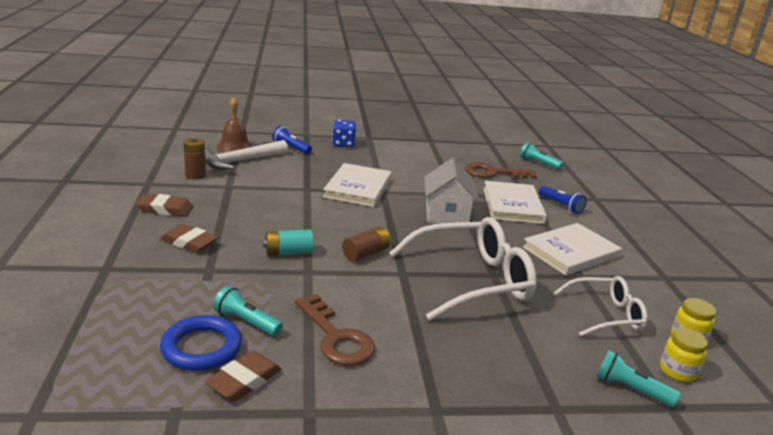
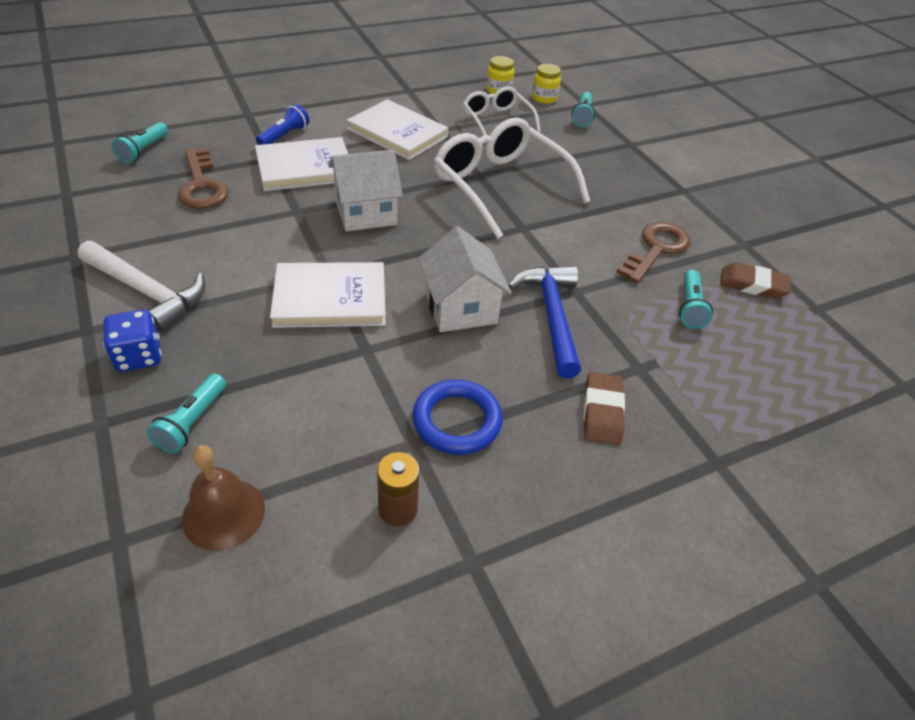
camera: 110 degrees left, 20 degrees up
brown eraser [136,194,194,217] -> none
blue ring [160,315,242,371] -> blue ring moved to [412,379,503,455]
white hammer [205,140,288,170] -> white hammer moved to [78,241,205,332]
turquoise battery [263,229,314,256] -> blue hammer [508,266,581,378]
blue flashlight [272,126,312,154] -> turquoise flashlight [147,374,226,453]
brown battery [342,227,390,261] -> none
none -> white house [418,226,512,332]

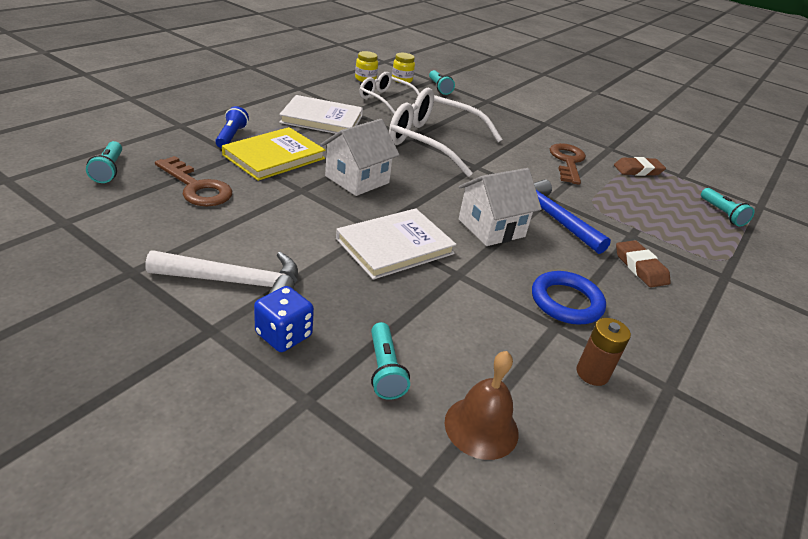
camera: 30 degrees left, 10 degrees down
white book [255,137,348,191] -> yellow book [222,127,326,181]
white house [418,226,512,332] -> white house turned 75 degrees counterclockwise [459,168,542,246]
turquoise flashlight [679,270,713,329] -> turquoise flashlight moved to [701,188,755,227]

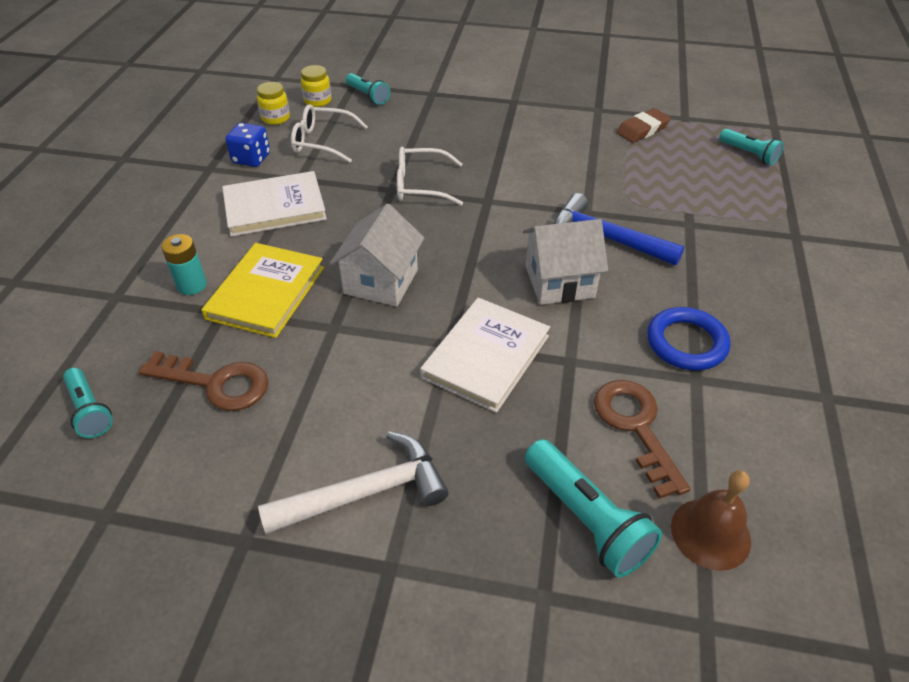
camera: 20 degrees left, 10 degrees up
blue flashlight [215,106,249,148] -> turquoise battery [161,234,207,295]
blue dice [254,286,314,352] -> blue dice moved to [225,123,270,167]
turquoise flashlight [371,322,410,400] -> turquoise flashlight [525,439,662,578], size x1.58
white glasses [389,88,503,177] -> white glasses [397,147,463,206], size x0.58
white house [459,168,542,246] -> white house turned 45 degrees clockwise [523,219,608,305]
brown key [550,143,586,185] -> brown key moved to [594,380,691,499]
brown battery [576,318,631,386] -> none
brown eraser [616,240,671,287] -> none

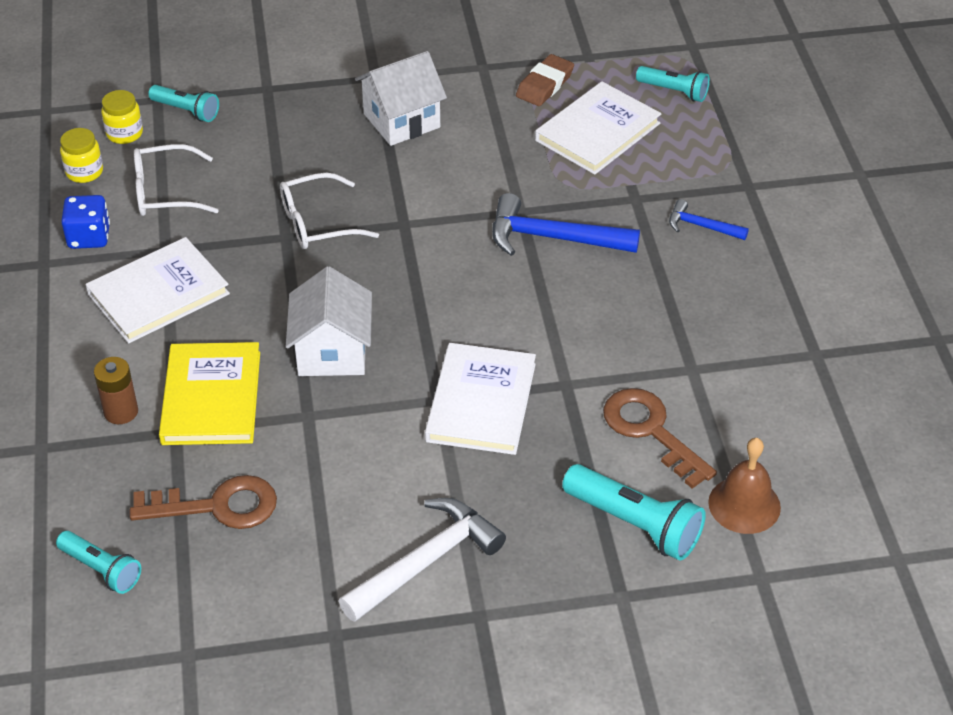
camera: 20 degrees left, 0 degrees up
turquoise battery [161,234,207,295] -> brown battery [94,357,138,424]
white house [523,219,608,305] -> white house moved to [355,51,447,146]
blue ring [647,307,730,371] -> none
none -> white book [535,81,661,175]
none -> blue hammer [669,199,749,240]

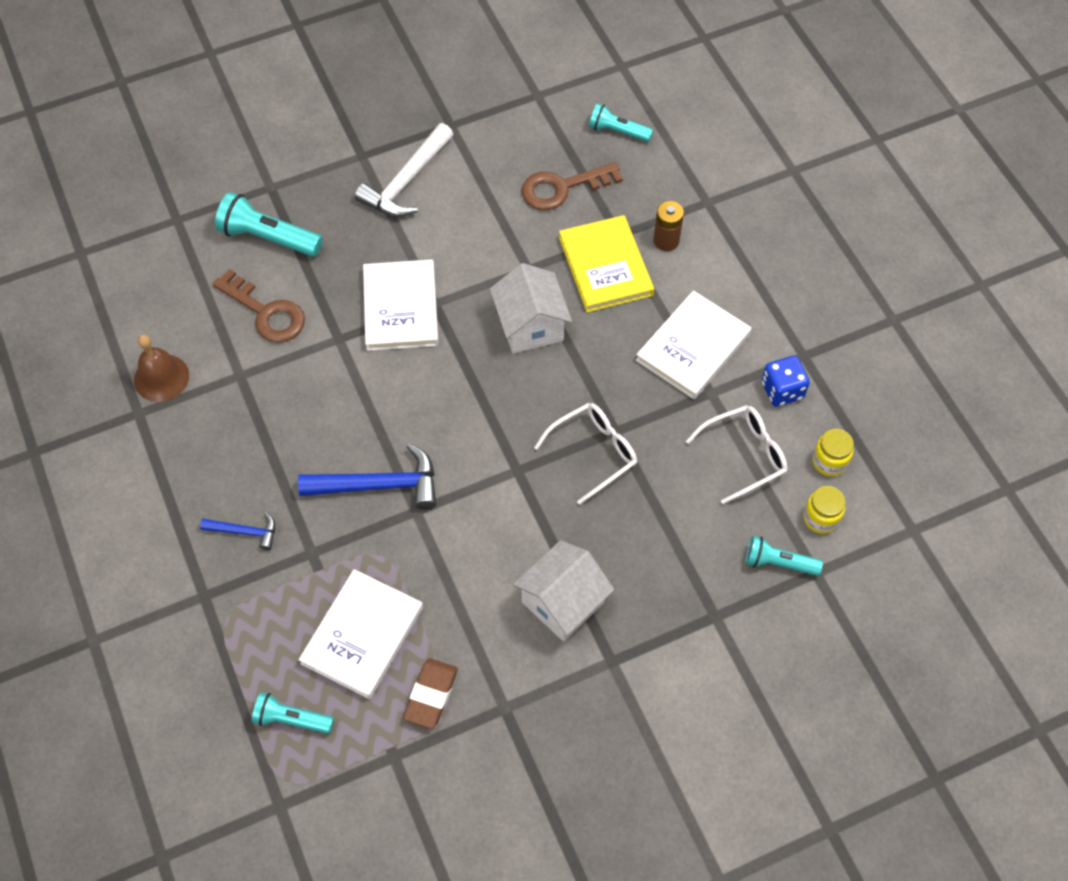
camera: 165 degrees right, 15 degrees up
brown bell [708,438,781,534] -> brown bell moved to [134,334,189,402]

